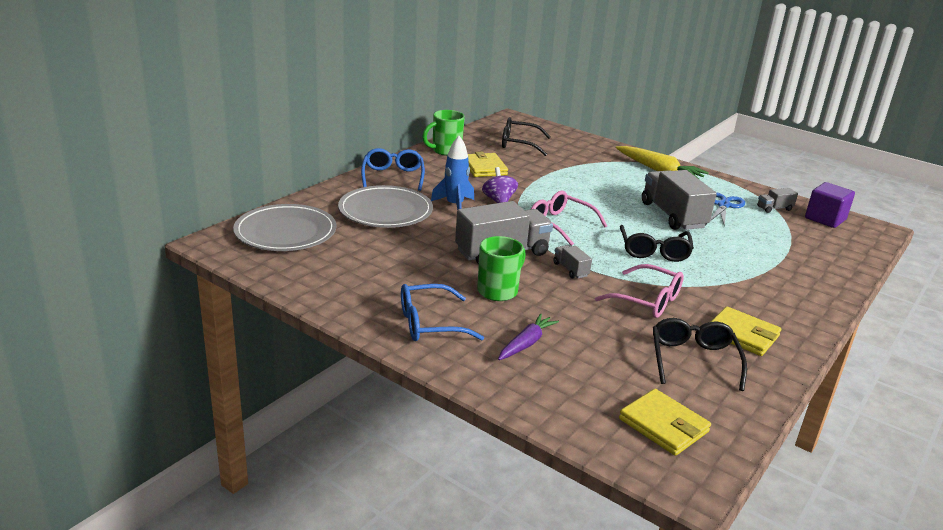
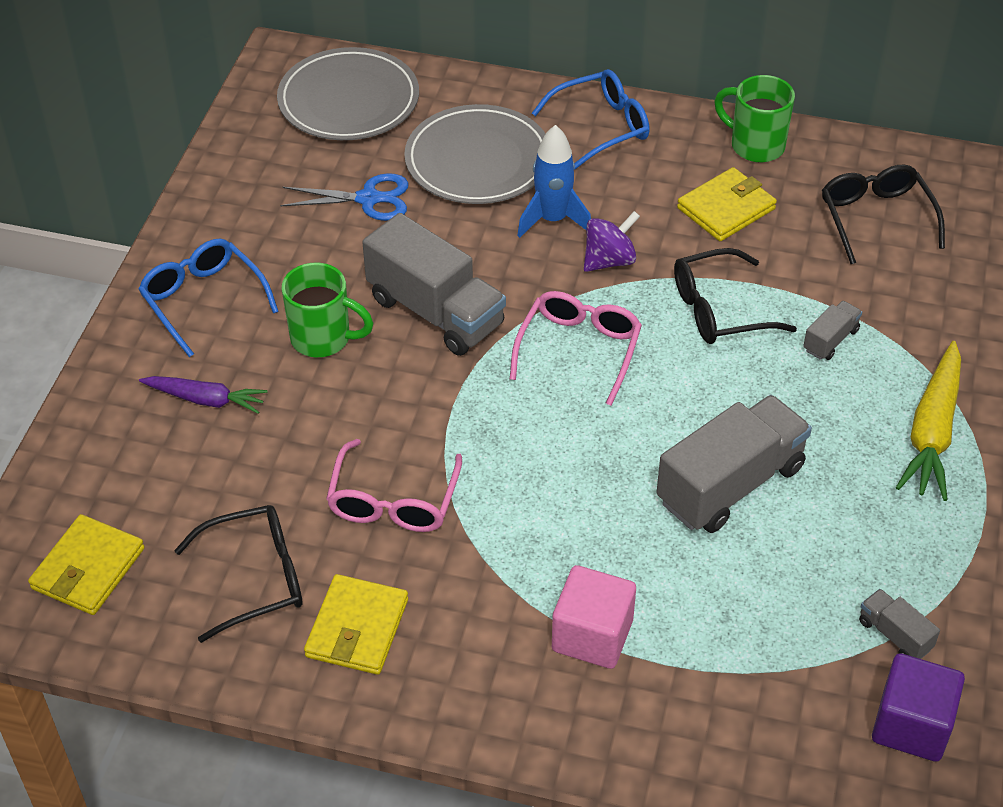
camera: 70 degrees right, 20 degrees up
grey truck [553,245,592,278] -> grey truck moved to [803,301,862,360]
black glasses [620,225,694,262] -> black glasses moved to [674,248,797,344]
blue scissors [711,192,745,226] -> blue scissors moved to [280,173,409,221]
none -> pink cube [552,565,636,669]

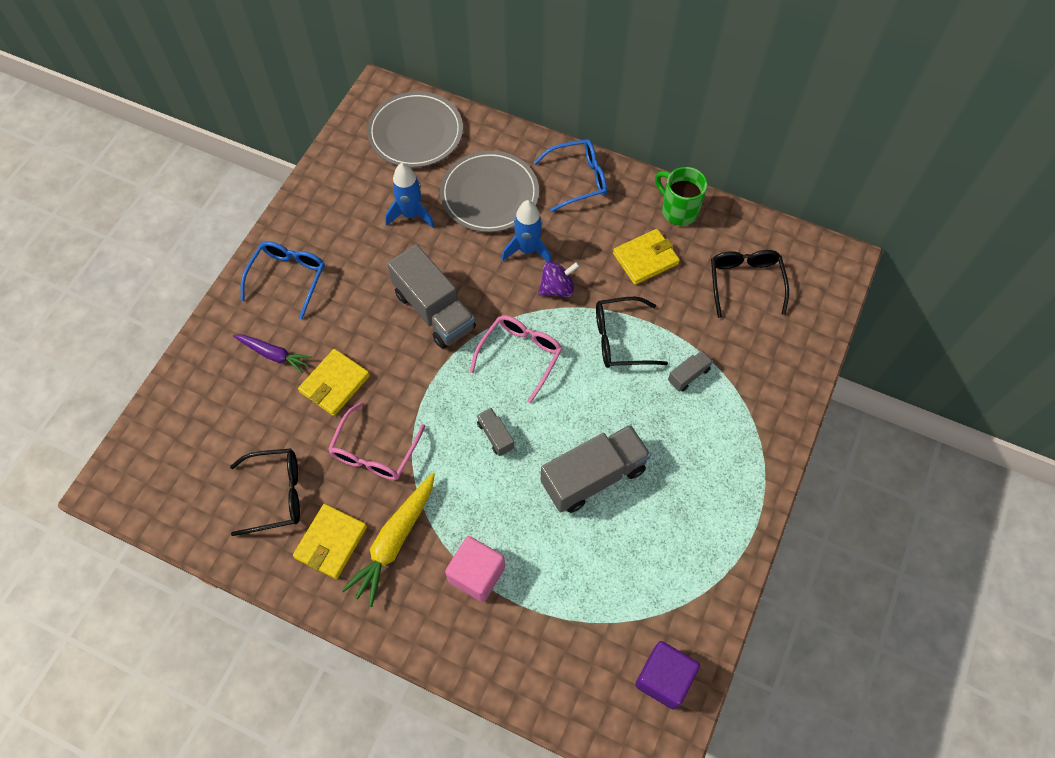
camera: 10 degrees right, 15 degrees up
yellow wallet [28,514,144,615] -> yellow wallet moved to [298,349,370,416]
blue glasses [138,239,279,357] -> blue glasses turned 45 degrees clockwise [241,241,325,319]
blue scissors [280,173,409,221] -> blue rocket [385,163,435,228]
green mug [281,263,374,357] -> none
grey truck [859,589,940,659] -> grey truck moved to [477,408,514,456]
yellow carrot [896,341,961,501] -> yellow carrot moved to [342,473,435,607]

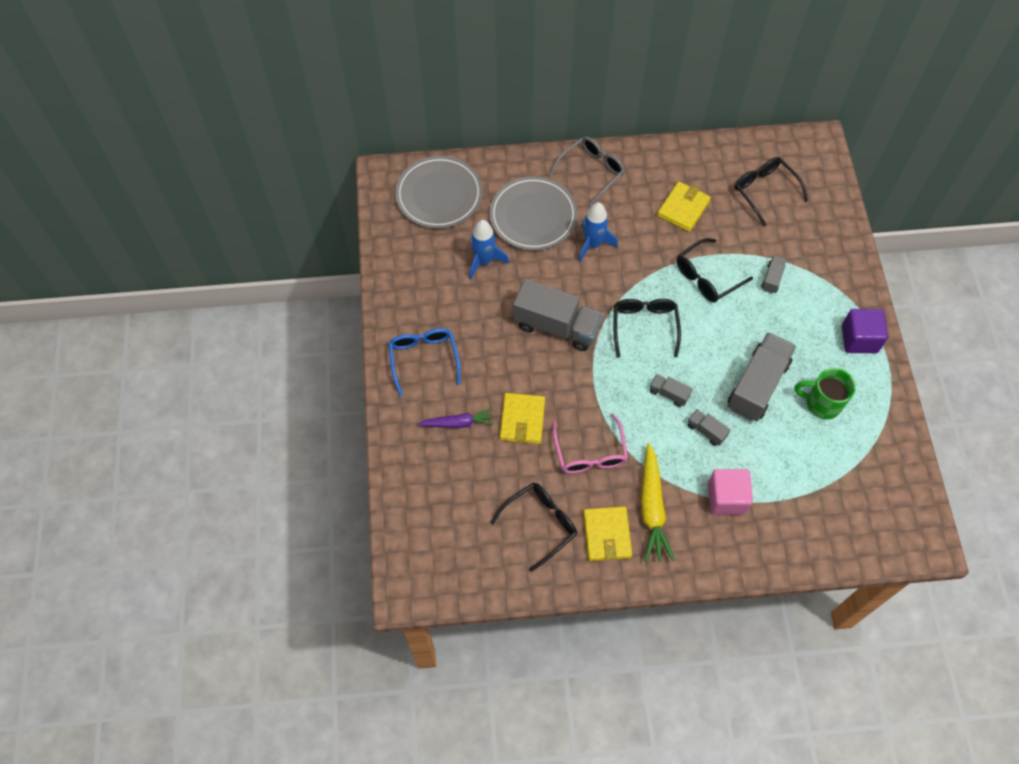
camera: 30 degrees left, 0 degrees up
pink glasses [470,315,562,403] -> black glasses [614,299,681,358]
blue glasses [534,139,607,212] -> grey glasses [549,137,625,206]
purple spinning top [538,261,580,297] -> none
purple cube [635,641,700,710] -> purple cube moved to [842,309,888,353]
green mug [655,167,707,226] -> green mug moved to [795,368,856,420]
none -> grey truck [688,409,730,446]

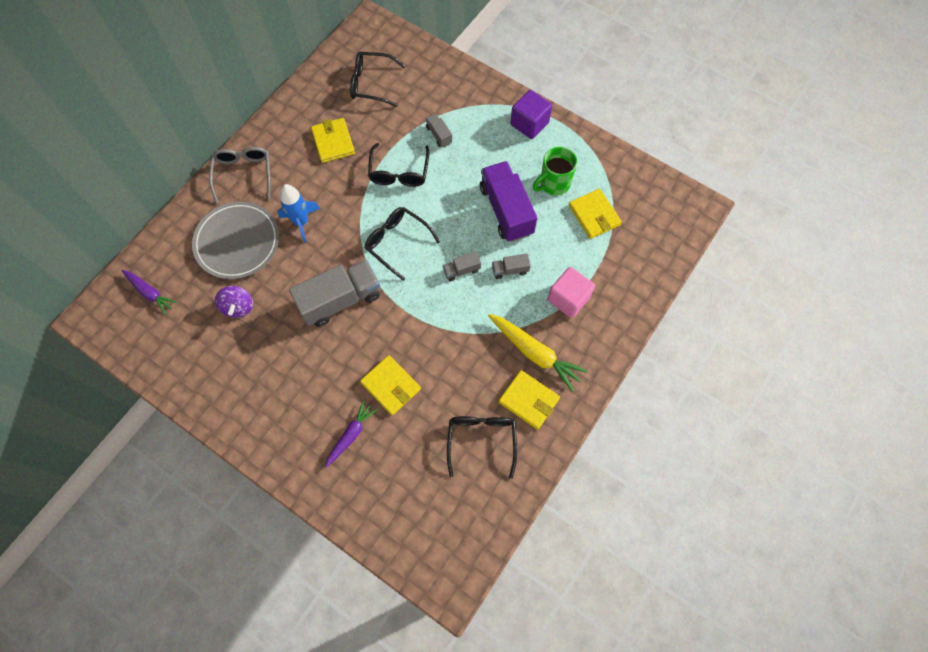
camera: 50 degrees left, 5 degrees up
blue glasses [388,328,460,396] -> none
grey plate [395,156,483,229] -> purple carrot [121,270,177,315]
blue rocket [469,220,509,280] -> purple spinning top [215,286,253,318]
pink glasses [552,413,628,473] -> none
grey truck [728,332,796,421] -> purple truck [480,161,537,242]
none -> yellow wallet [569,189,622,239]

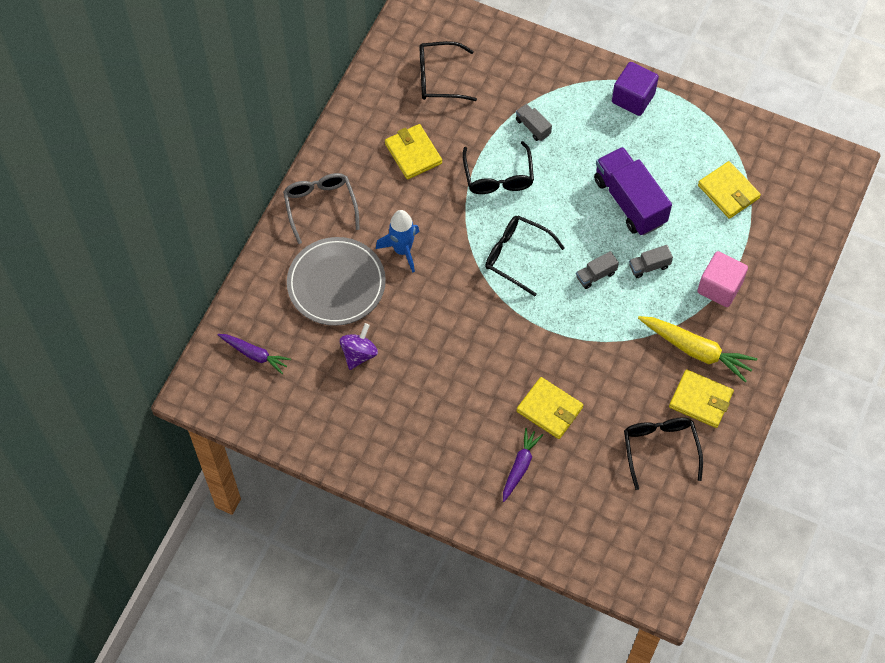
camera: 10 degrees left, 5 degrees down
purple spinning top [215,286,253,318] -> purple spinning top turned 135 degrees counterclockwise [340,323,378,370]
grey truck [289,260,380,327] -> none
green mug [533,147,577,196] -> none

